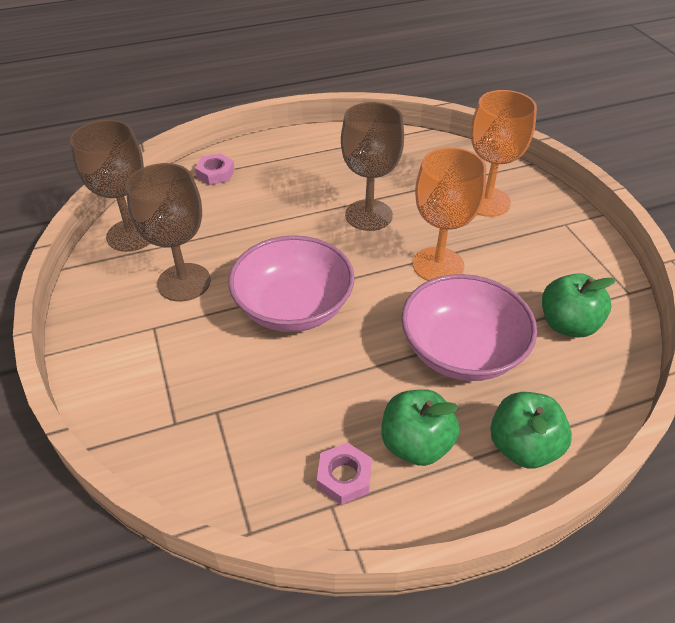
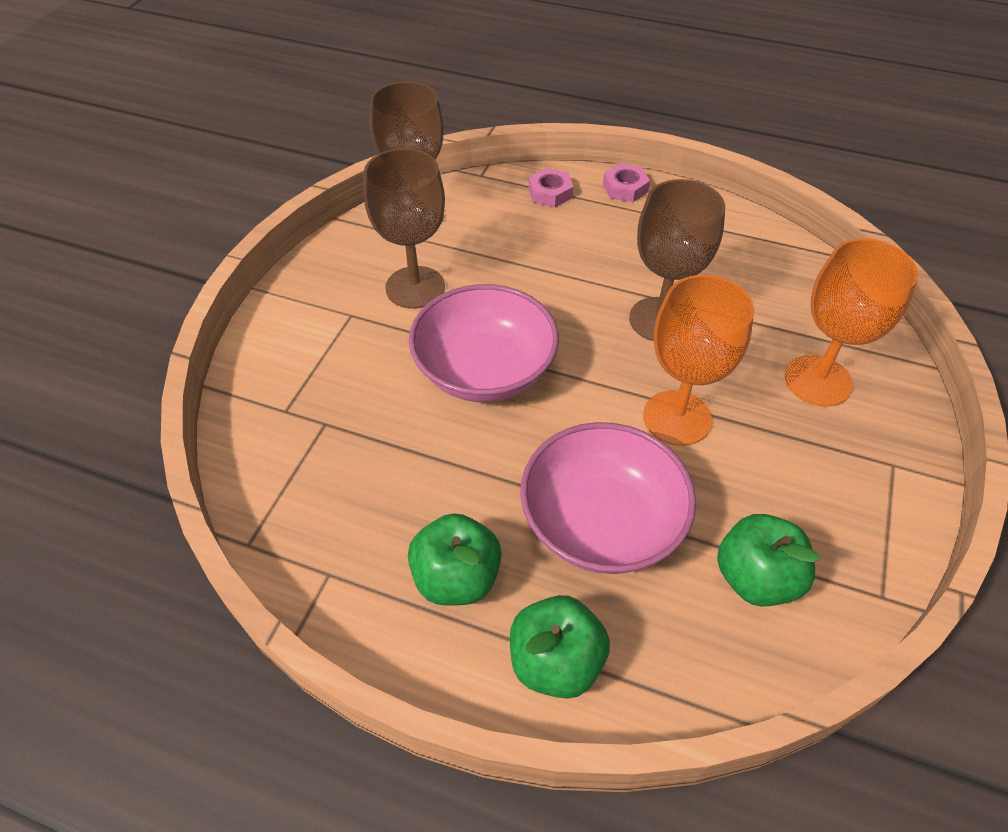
camera: 40 degrees right, 5 degrees up
pink nut [317,443,372,505] -> pink nut moved to [603,163,650,202]

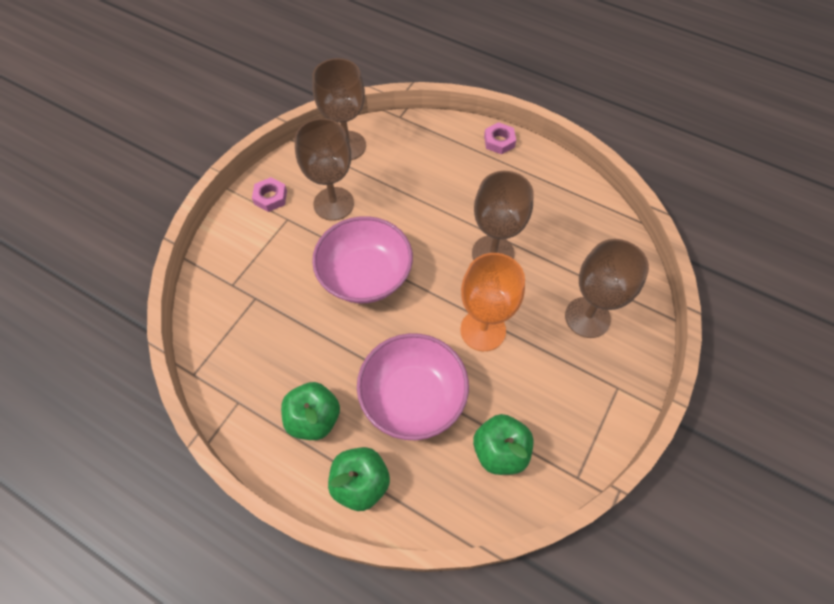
camera: 10 degrees right, 10 degrees up
pink nut [529,168,573,207] -> pink nut moved to [252,177,287,212]
orange goblet [785,238,918,407] -> brown goblet [565,239,649,338]

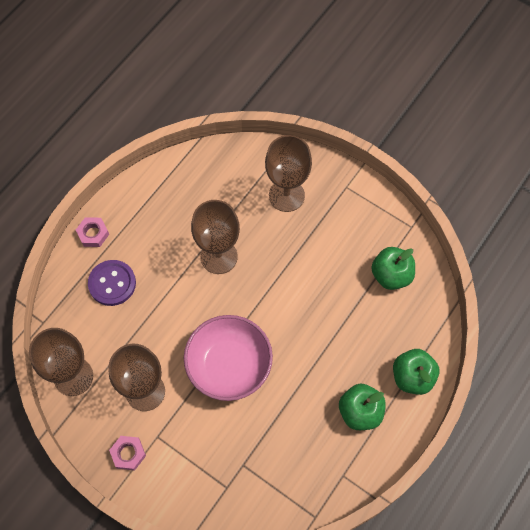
camera: 85 degrees left, 5 degrees up
pink bowl [357,333,469,440] -> none
orange goblet [460,253,525,351] -> none
none -> purple button [88,260,136,306]

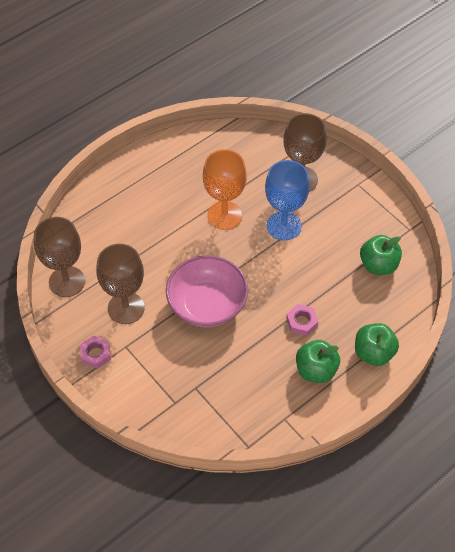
camera: 15 degrees right, 10 degrees down
pink nut [76,217,109,247] -> pink nut moved to [286,304,319,336]
purple button [88,260,136,306] -> none
brown goblet [191,200,240,274] -> orange goblet [203,149,247,230]
none -> blue goblet [265,160,310,240]

